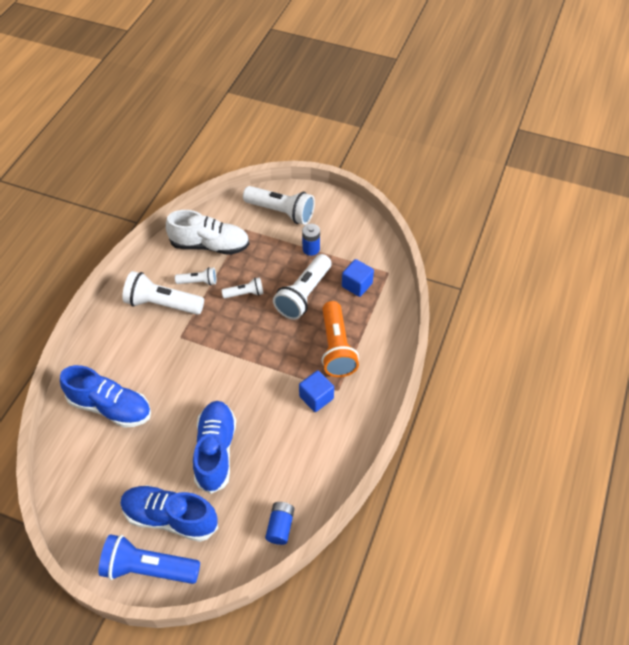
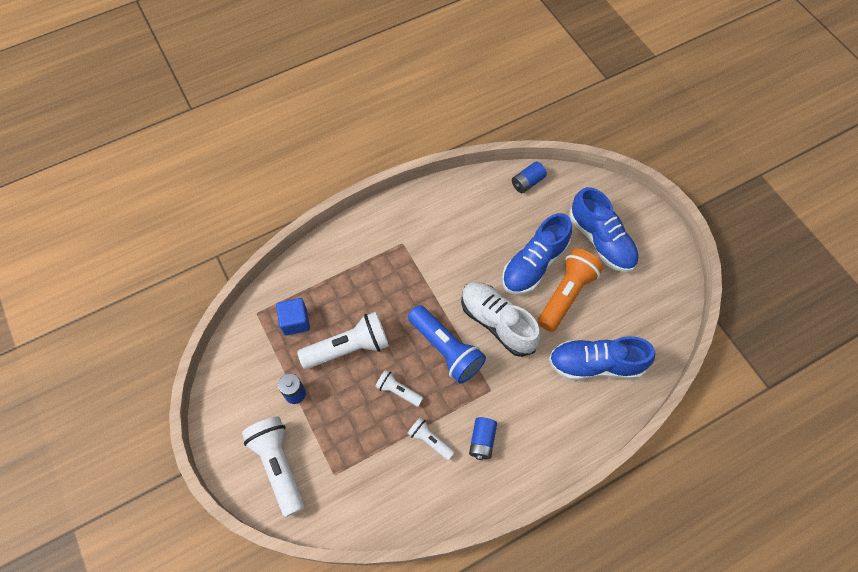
camera: 140 degrees left, 10 degrees up
blue shoe [60,365,151,428] -> blue shoe turned 60 degrees counterclockwise [549,336,655,380]
blue flashlight [98,534,200,584] -> blue flashlight moved to [408,305,486,384]
white flashlight [122,271,204,315] -> blue battery [469,417,497,460]
white shoe [166,210,250,255] -> white shoe moved to [461,282,541,357]
blue cube [299,371,334,412] -> none
orange flashlight [321,301,359,377] -> orange flashlight moved to [538,248,604,332]

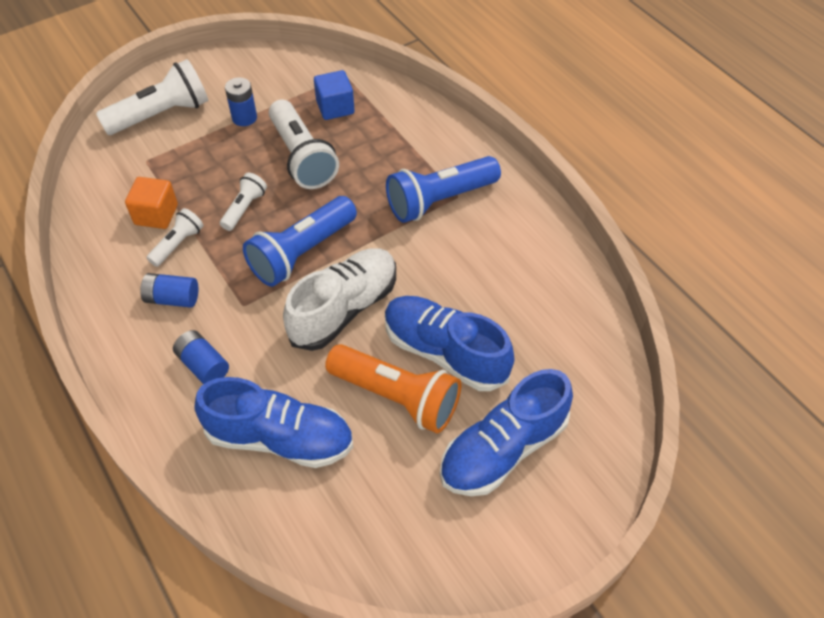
camera: 85 degrees right, 10 degrees down
blue battery [512,161,547,193] -> blue battery moved to [173,330,229,384]
blue shoe [549,336,655,380] -> blue shoe turned 105 degrees clockwise [195,377,353,468]
none -> orange cube [125,177,178,229]
none -> blue flashlight [386,156,501,223]

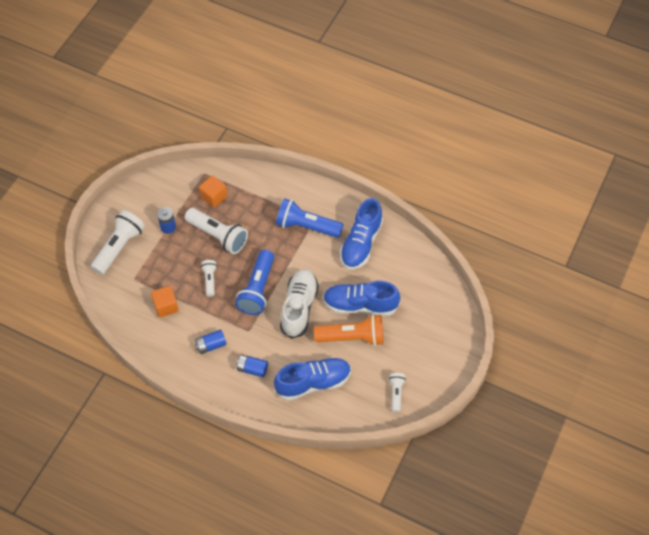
camera: 30 degrees left, 5 degrees up
white flashlight [147,208,203,267] -> white flashlight moved to [389,373,406,412]
blue cube [314,70,354,120] -> orange cube [199,175,227,207]
blue flashlight [386,156,501,223] -> blue flashlight turned 75 degrees clockwise [276,198,344,238]
blue shoe [440,369,573,496] -> blue shoe moved to [340,198,383,269]

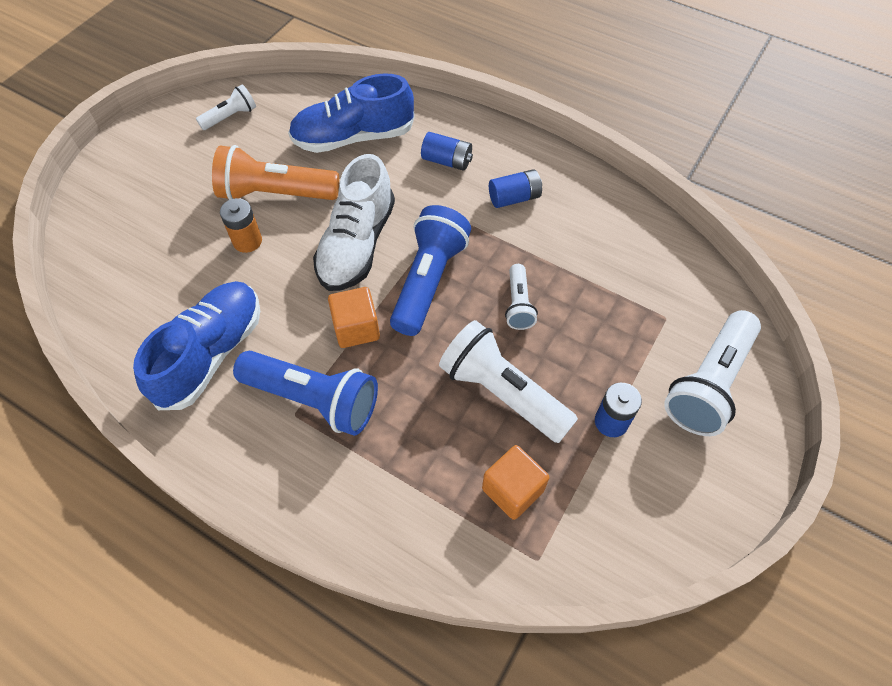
camera: 175 degrees left, 0 degrees up
orange cube [151,286,179,317] -> orange cube moved to [328,287,380,348]
blue shoe [323,281,400,316] -> orange battery [220,198,262,253]
white flashlight [389,373,406,412] -> white flashlight turned 135 degrees counterclockwise [196,84,256,130]

